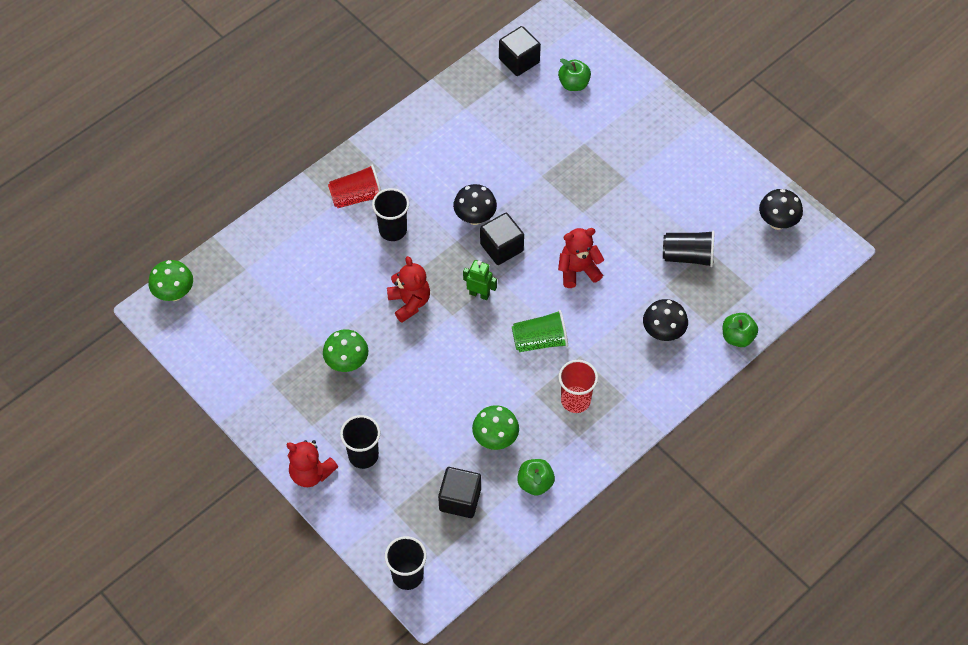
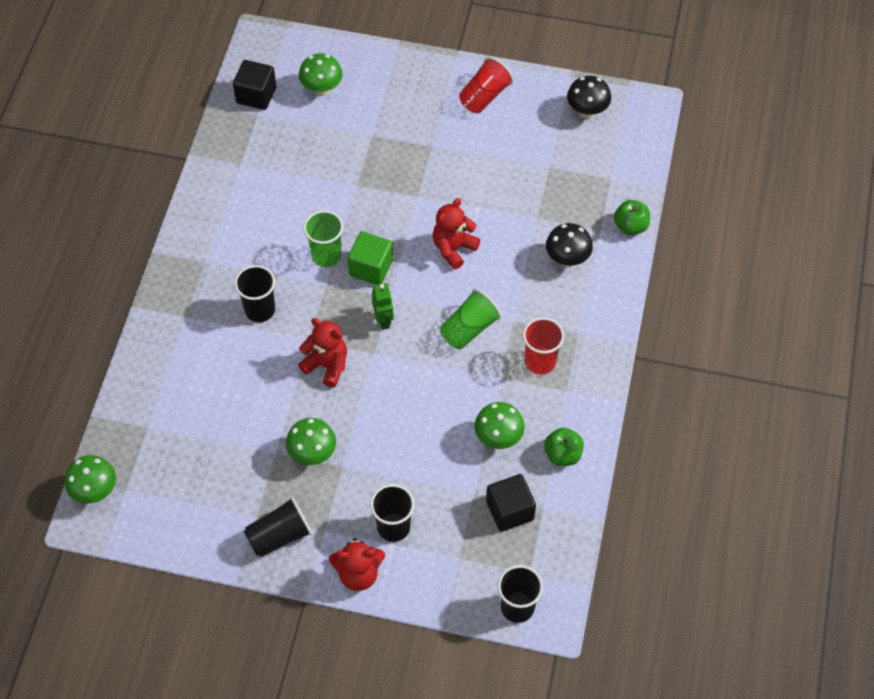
camera: 35 degrees left, 0 degrees up
red cup [328,165,381,208] -> red cup moved to [459,57,514,113]
black mushroom [453,184,497,225] -> green cup [303,210,343,267]
green robot [463,260,497,300] -> green robot turned 90 degrees clockwise [372,283,394,330]
black cube [480,213,524,265] -> green cube [348,231,393,285]
green apple [558,59,591,91] -> green mushroom [299,53,343,96]
black cup [663,230,715,267] -> black cup moved to [244,497,312,557]

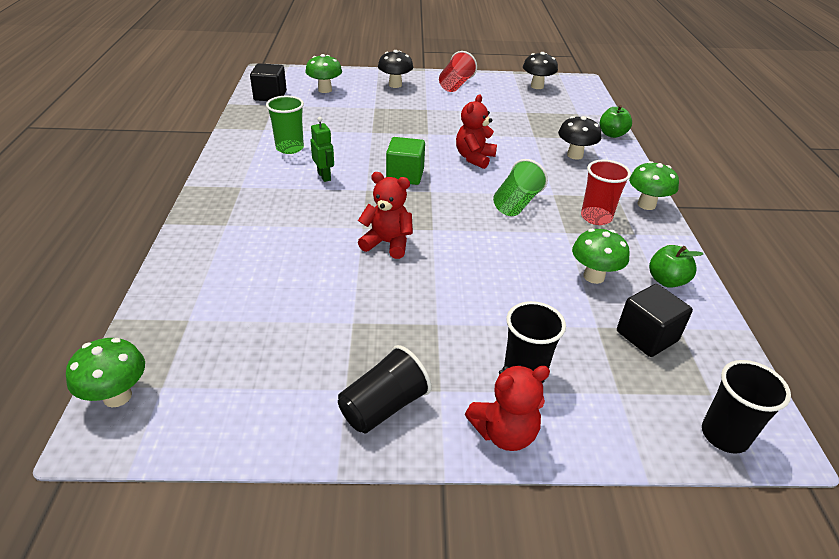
camera: 15 degrees left, 20 degrees down
black cup [234,265,275,322] -> none
green mushroom [286,418,336,465] -> green mushroom moved to [629,161,679,210]
green cup [303,210,343,267] -> green cup moved to [266,96,304,154]
green robot [372,283,394,330] -> green robot moved to [310,117,334,182]
none -> black mushroom [378,50,413,88]

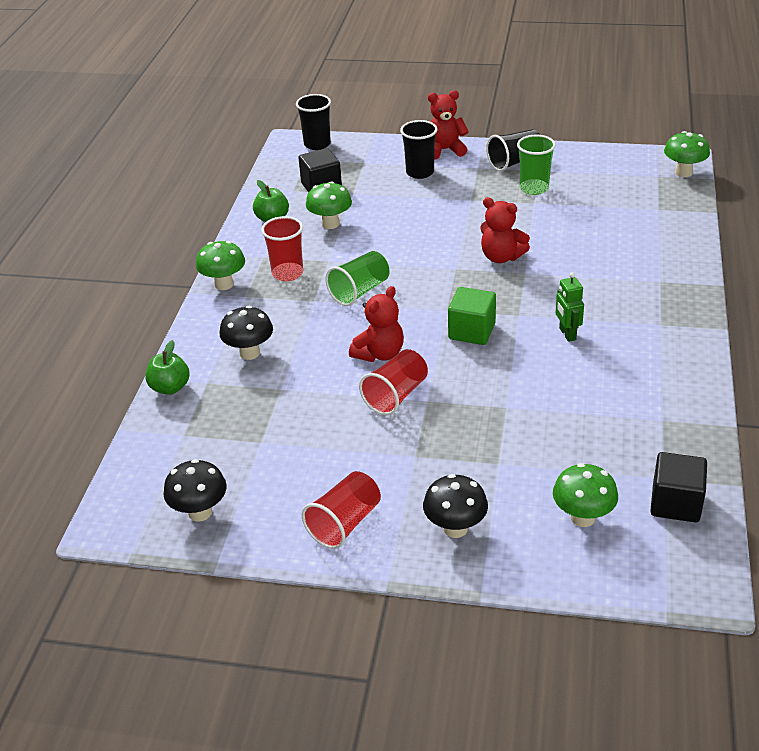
camera: 165 degrees left, 0 degrees up
green cup [266,96,304,154] -> green cup moved to [517,135,556,195]
none -> red cup [359,349,428,415]

